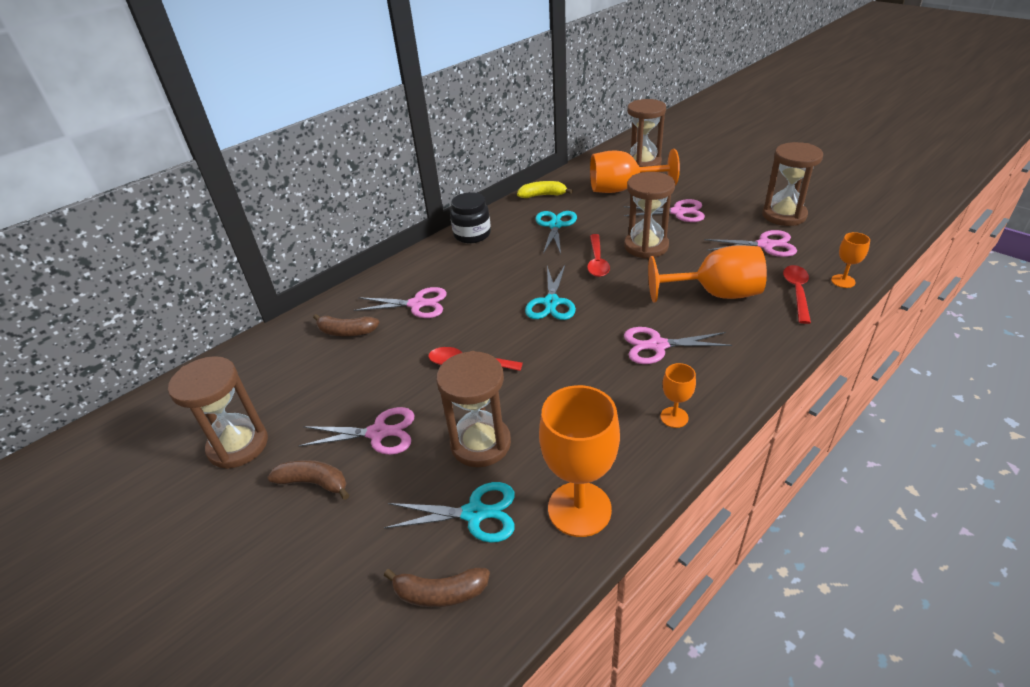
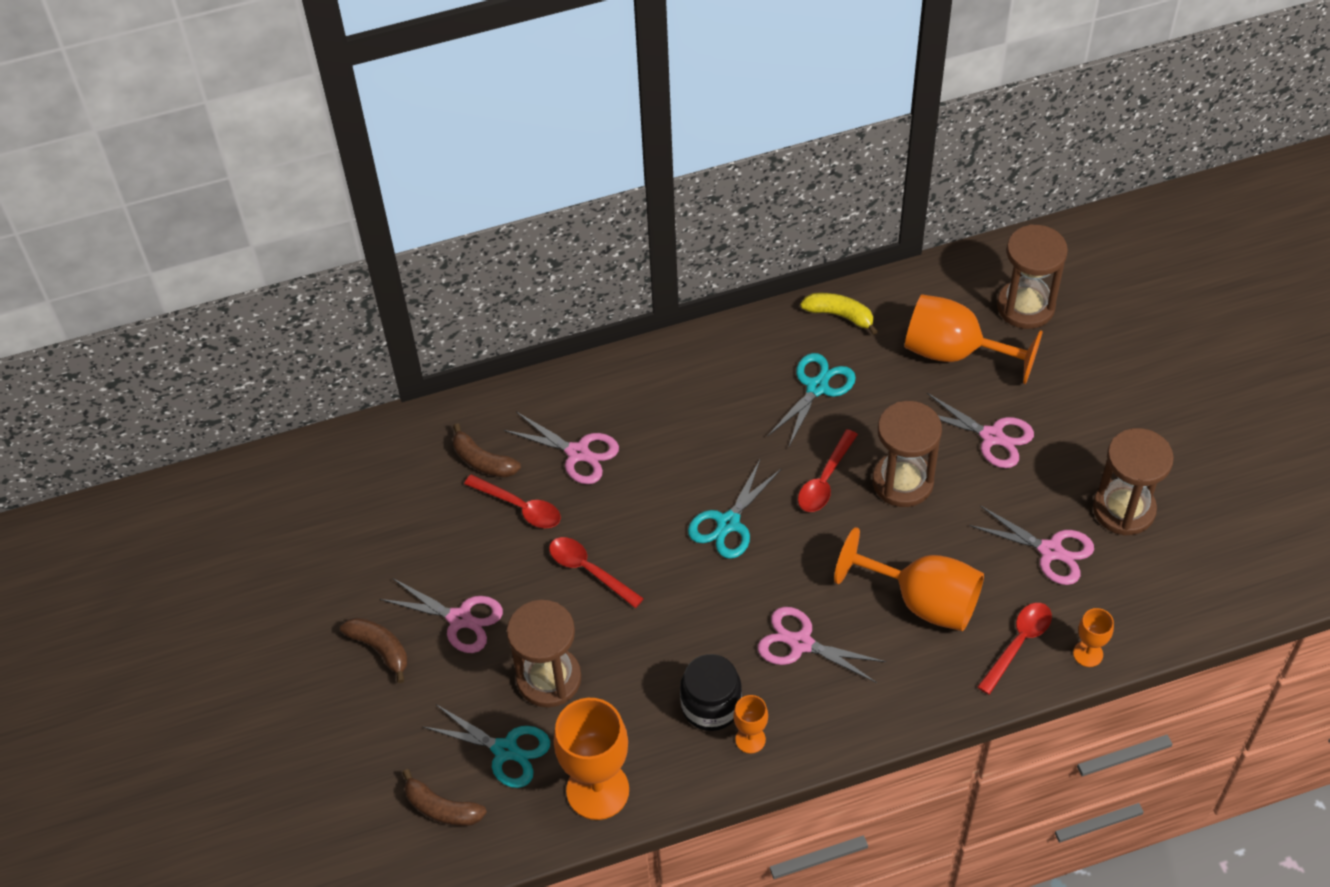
camera: 25 degrees right, 15 degrees up
brown hourglass [168,356,268,469] -> none
black jar [450,192,491,243] -> black jar moved to [680,654,742,731]
none -> red spoon [464,474,561,528]

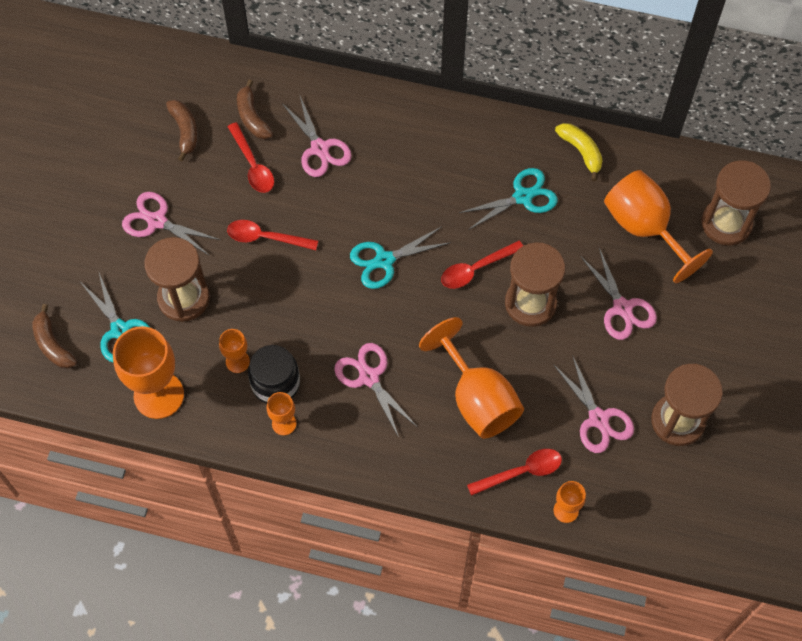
camera: 30 degrees right, 10 degrees up
brown banana [340,617,408,683] -> brown banana moved to [166,99,198,161]
pink scissors [380,578,503,653] -> pink scissors turned 150 degrees clockwise [122,192,221,256]
red spoon [549,537,644,608] -> red spoon turned 60 degrees counterclockwise [227,220,318,250]
none -> orange goblet [219,329,250,373]

